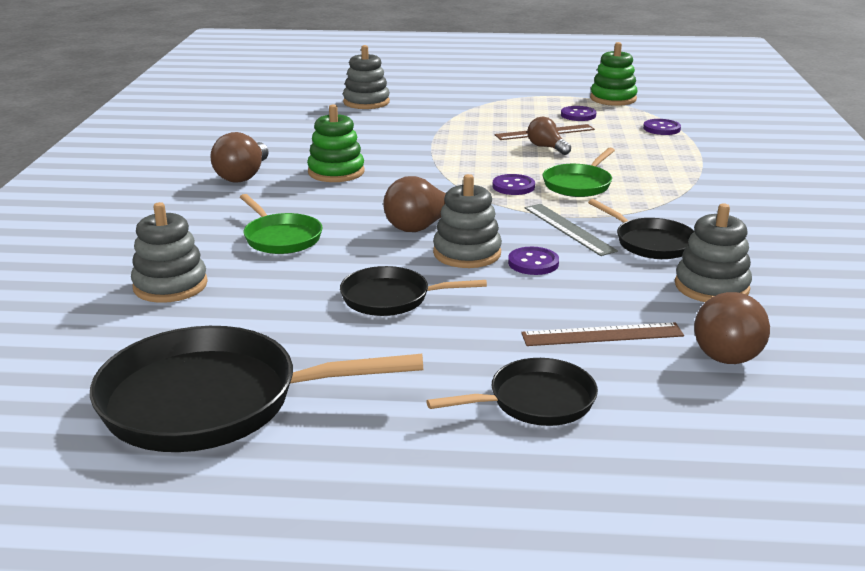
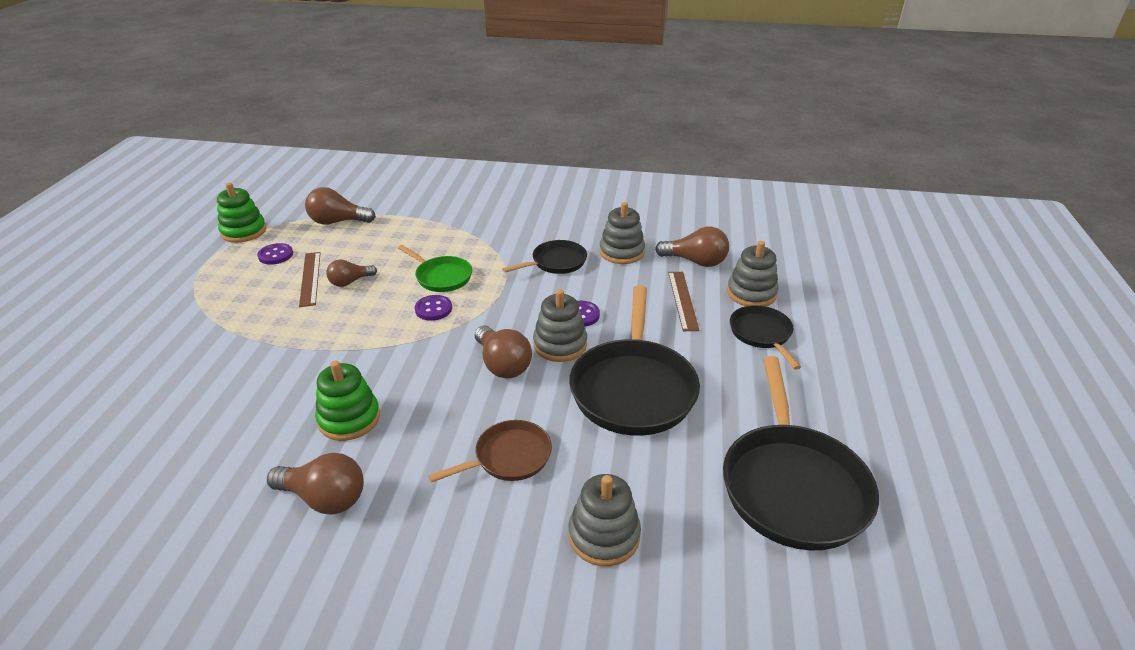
camera: 85 degrees left, 10 degrees up
green pan [240,194,323,254] -> brown pan [428,420,552,483]
black pan [340,266,487,316] -> black pan [569,285,700,436], size x1.86
grey stacking toy [343,45,390,109] -> grey stacking toy moved to [727,241,779,306]
grey ruler [525,204,618,256] -> none
purple button [643,119,681,135] -> brown light bulb [305,187,376,224]

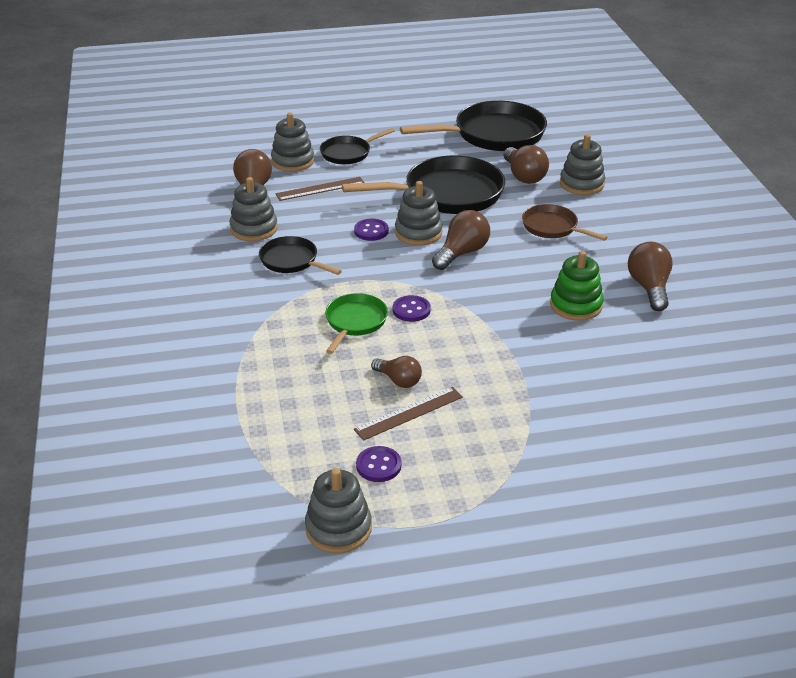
camera: 110 degrees left, 0 degrees up
green stacking toy [217,183,267,243] -> grey stacking toy [305,468,372,553]
brown light bulb [305,187,376,224] -> brown light bulb moved to [503,145,549,184]

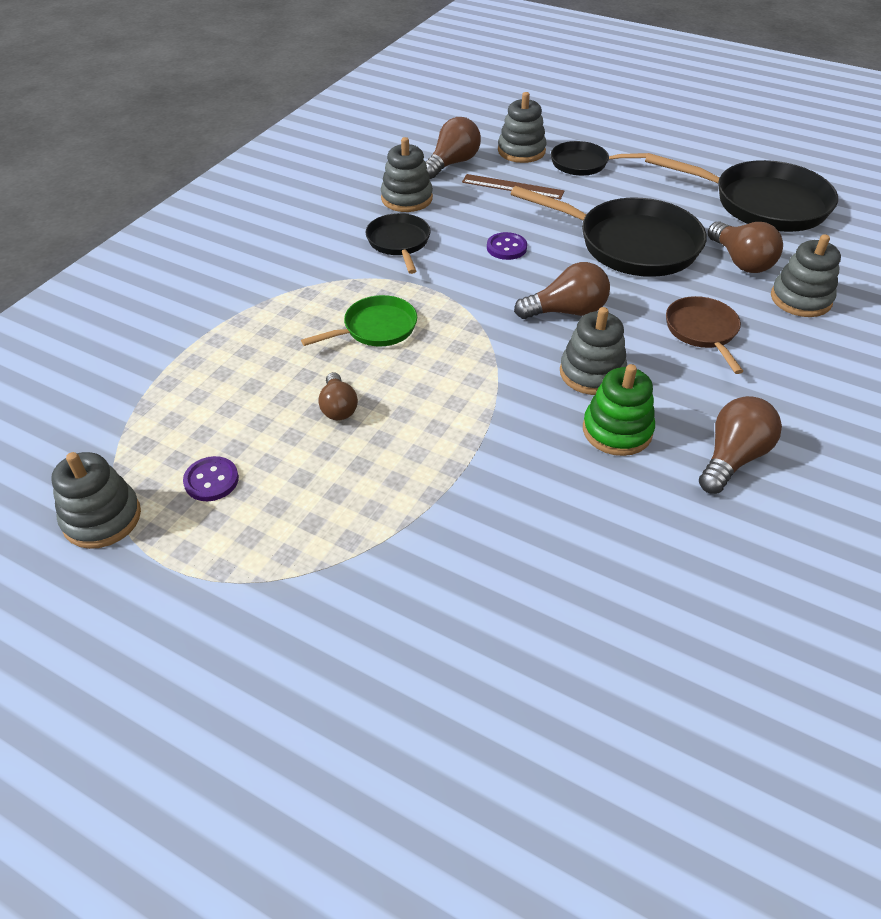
camera: 40 degrees right, 10 degrees up
brown ruler [354,387,463,441] -> none
purple button [393,295,431,322] -> none
grey stacking toy [395,181,443,246] -> grey stacking toy moved to [560,307,627,395]
brown light bulb [503,145,549,184] -> brown light bulb turned 45 degrees counterclockwise [708,222,783,273]

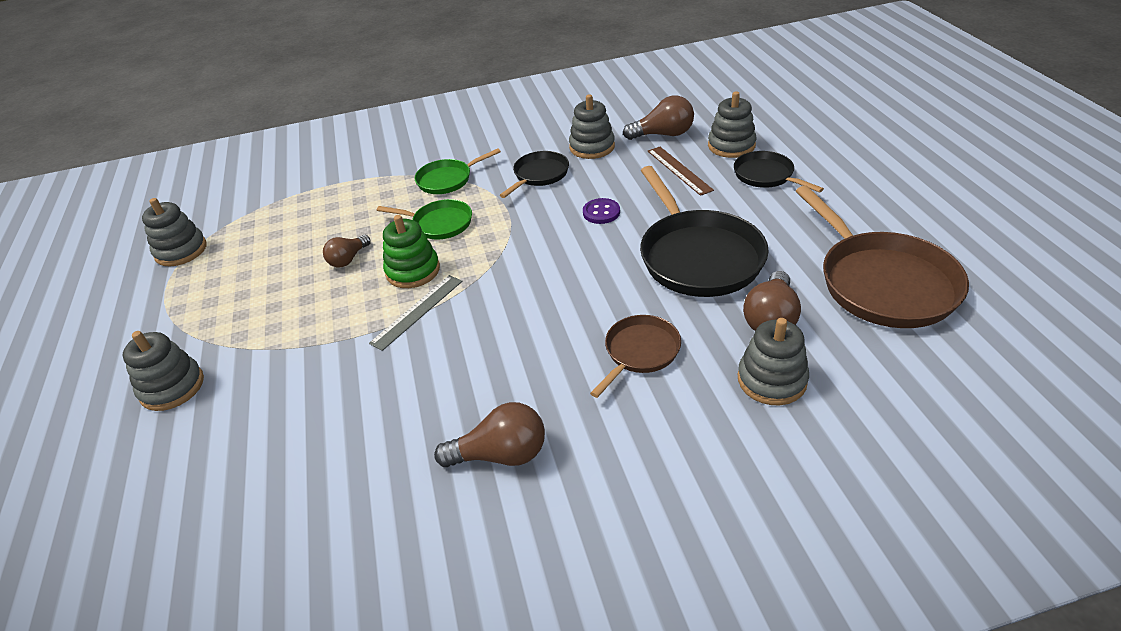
camera: 50 degrees right, 5 degrees down
purple button [183,456,239,501] -> none
brown light bulb [514,262,610,319] -> none
grey stacking toy [560,307,627,395] -> grey stacking toy moved to [123,331,204,411]
green stacking toy [583,364,655,456] -> green stacking toy moved to [383,215,440,288]
black pan [645,153,838,232] -> brown pan [796,185,969,328]
none -> grey ruler [369,275,462,351]
none -> green pan [415,148,501,194]

